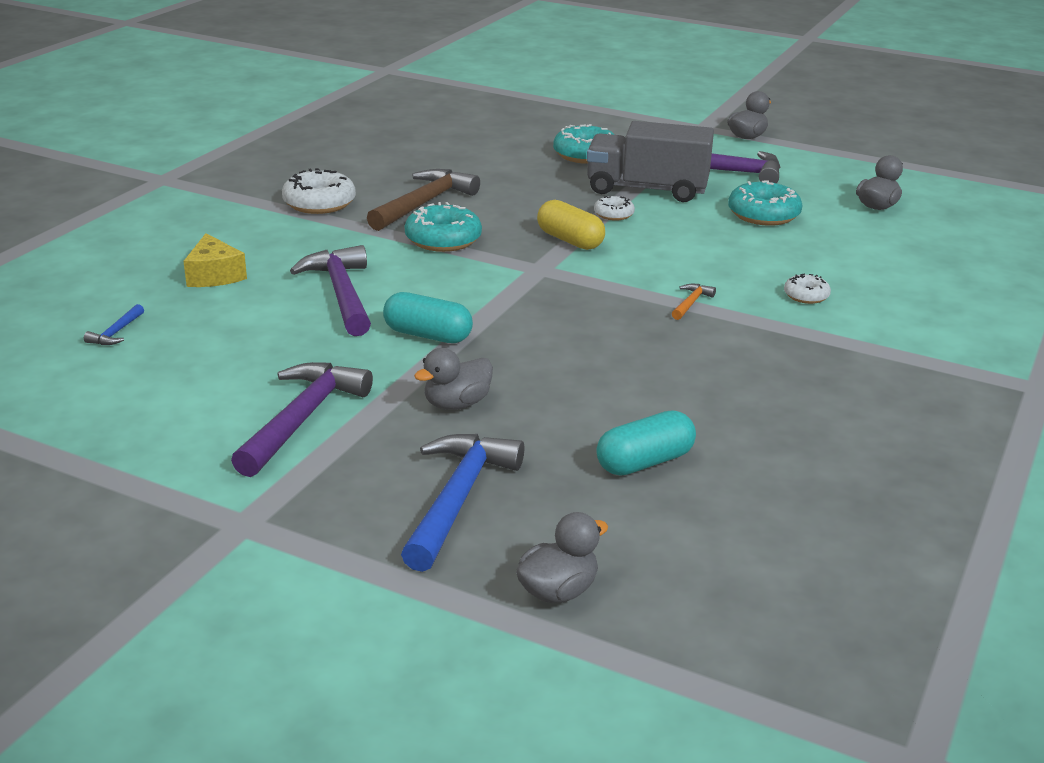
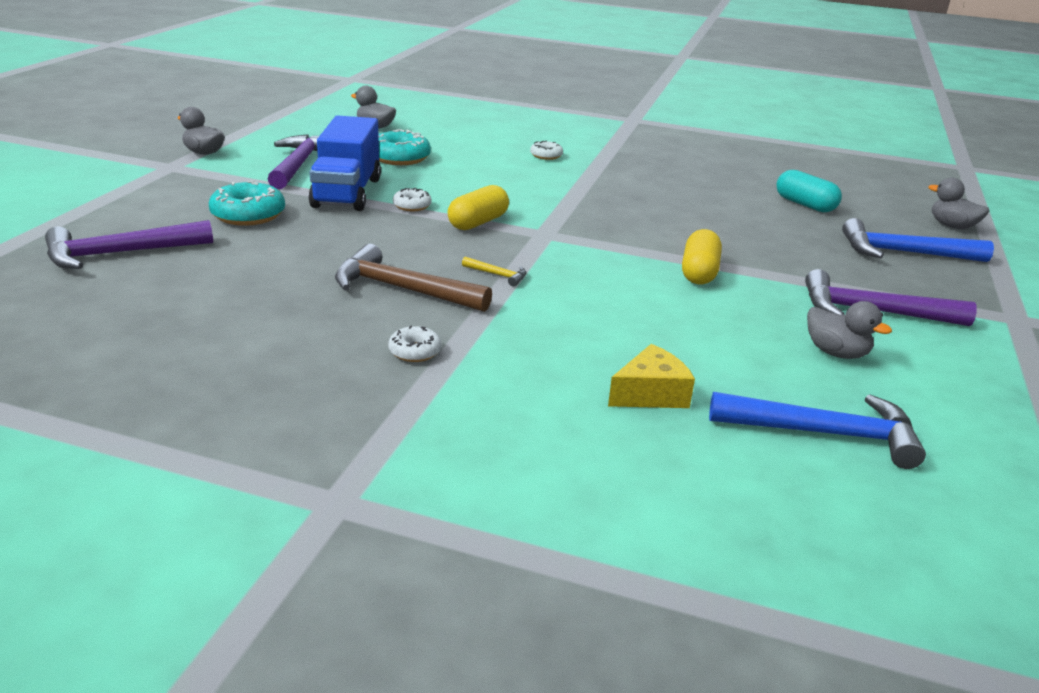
camera: 100 degrees left, 0 degrees up
blue hammer [84,304,144,345] -> blue hammer [709,392,926,469], size x2.27
white donut [282,168,356,214] -> white donut [388,326,441,362], size x0.55
purple hammer [290,245,371,336] -> purple hammer moved to [45,220,213,269]
turquoise capsule [383,292,473,343] -> yellow capsule [682,229,722,284]
turquoise donut [405,202,482,252] -> yellow hammer [462,257,526,287]
grey duck [414,348,493,410] -> grey duck moved to [807,301,892,359]
grey truck [587,121,714,202] -> blue truck [309,115,381,211]
orange hammer [672,284,716,320] -> none

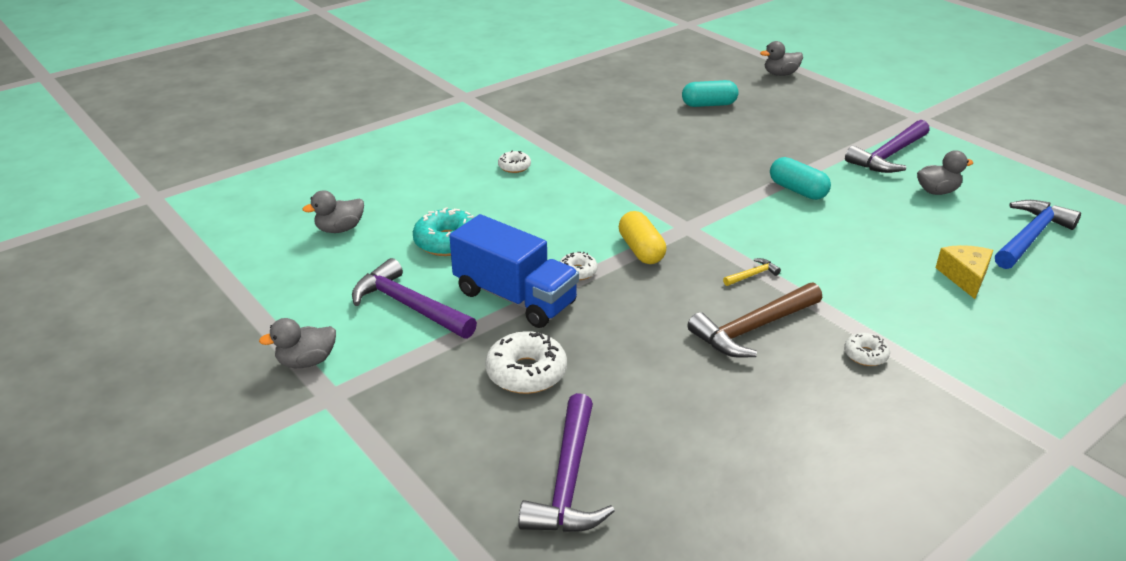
camera: 55 degrees left, 5 degrees up
turquoise donut [209,181,285,226] -> white donut [485,331,567,394]
yellow capsule [682,229,722,284] -> turquoise capsule [770,157,831,200]
blue hammer [842,218,994,262] -> none

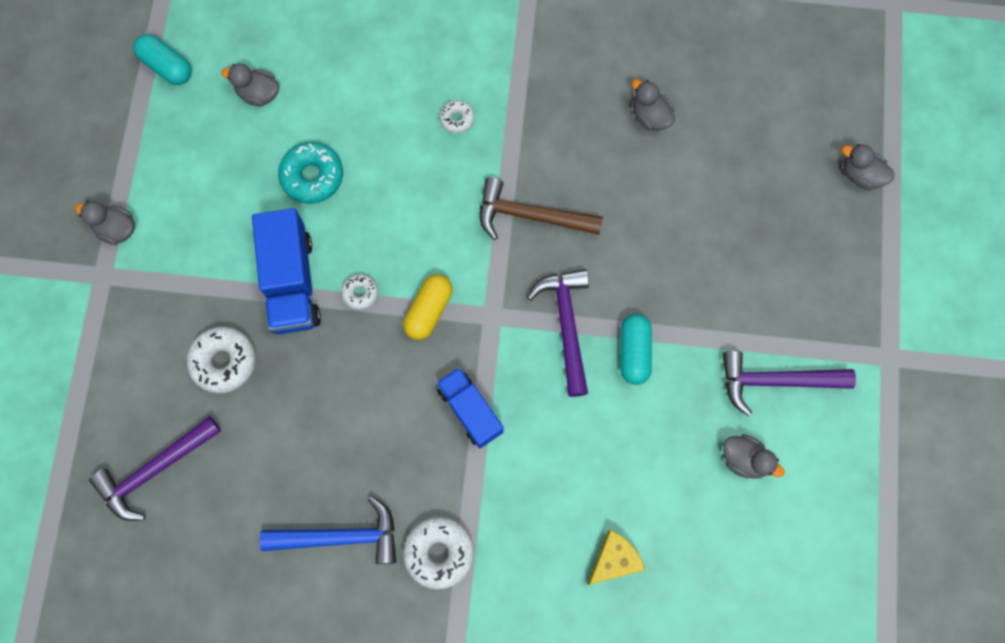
camera: 45 degrees right, 40 degrees up
purple hammer [352,258,477,339] -> purple hammer moved to [527,269,589,397]
turquoise capsule [682,80,739,107] -> turquoise capsule moved to [134,34,192,85]
brown hammer [687,282,822,358] -> brown hammer moved to [480,177,603,240]
yellow hammer [723,258,781,286] -> blue truck [436,367,504,448]
white donut [844,333,890,366] -> white donut [403,517,474,590], size x1.80
blue hammer [995,200,1081,269] -> blue hammer moved to [260,496,396,564]
none -> grey duck [632,79,675,130]

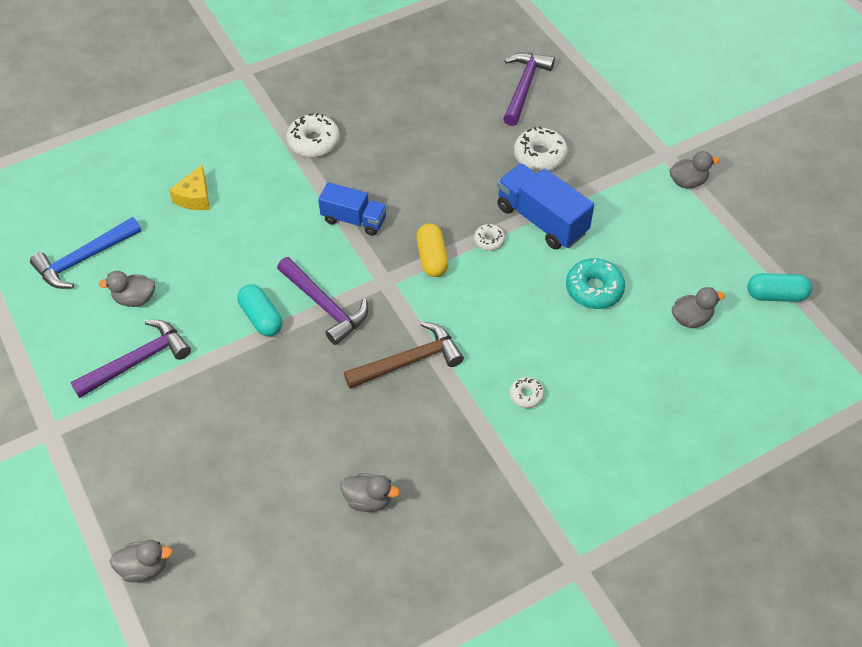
camera: 145 degrees right, 20 degrees down
blue hammer [260,496,396,564] -> blue hammer moved to [30,217,141,289]

